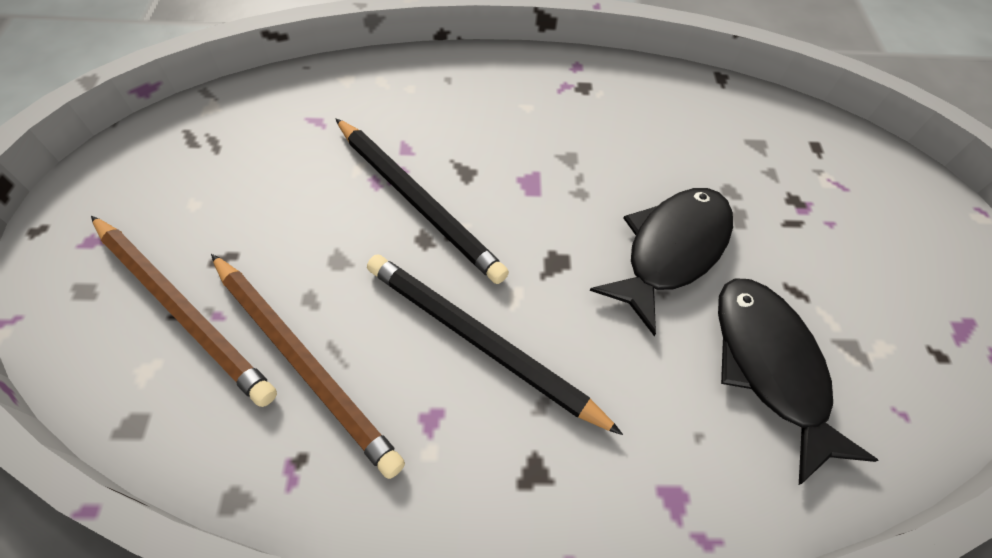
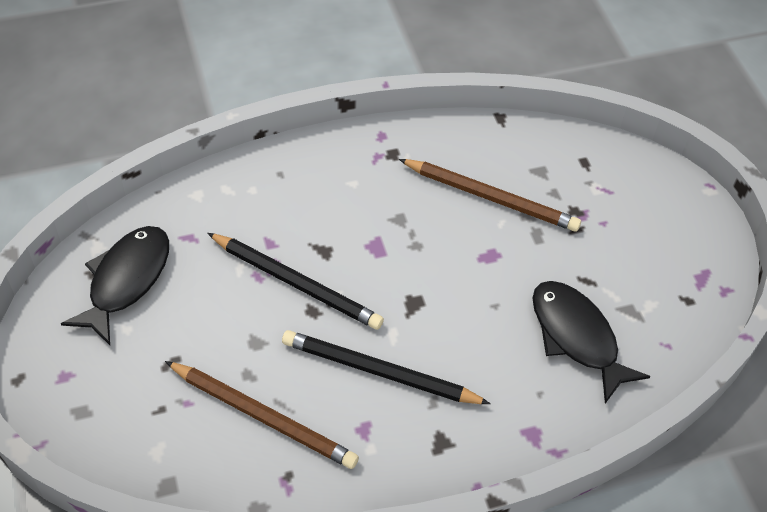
camera: 15 degrees left, 5 degrees down
brown pencil [91,216,277,407] -> brown pencil moved to [399,159,581,232]
black fish [590,188,733,336] -> black fish moved to [61,226,169,345]

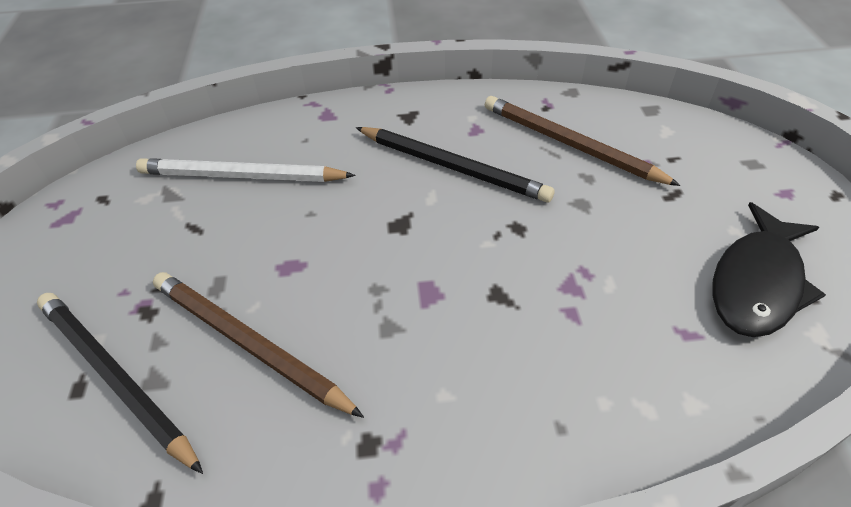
camera: 165 degrees left, 5 degrees down
black pencil [207,233,384,330] -> black pencil moved to [37,293,203,474]
black fish [532,281,651,404] -> white pencil [136,158,356,182]

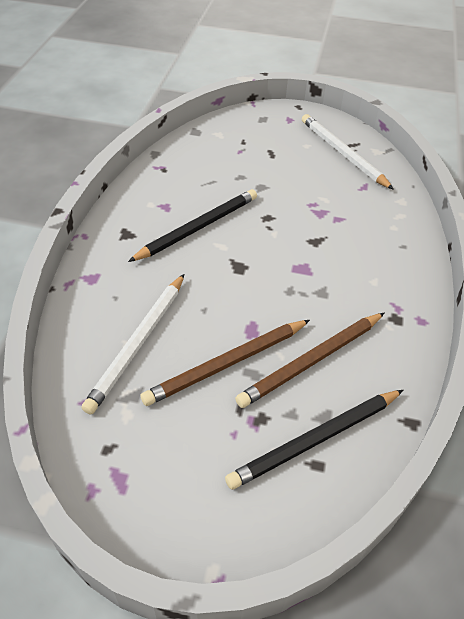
camera: 75 degrees left, 0 degrees up
brown pencil [485,96,681,186] -> brown pencil moved to [141,320,310,406]
black fish [712,202,826,337] -> white pencil [302,114,394,190]

